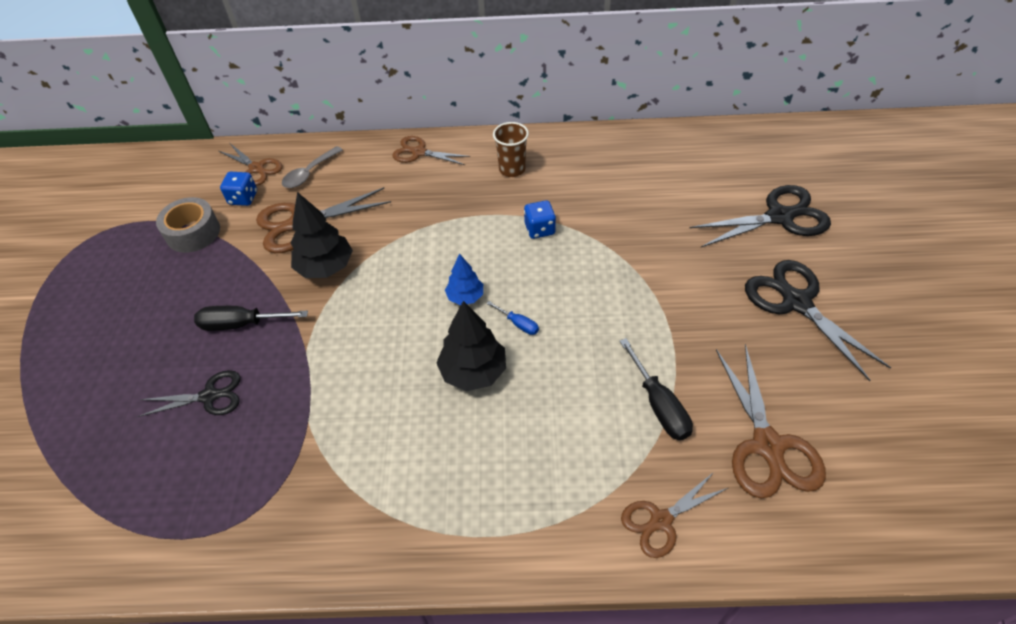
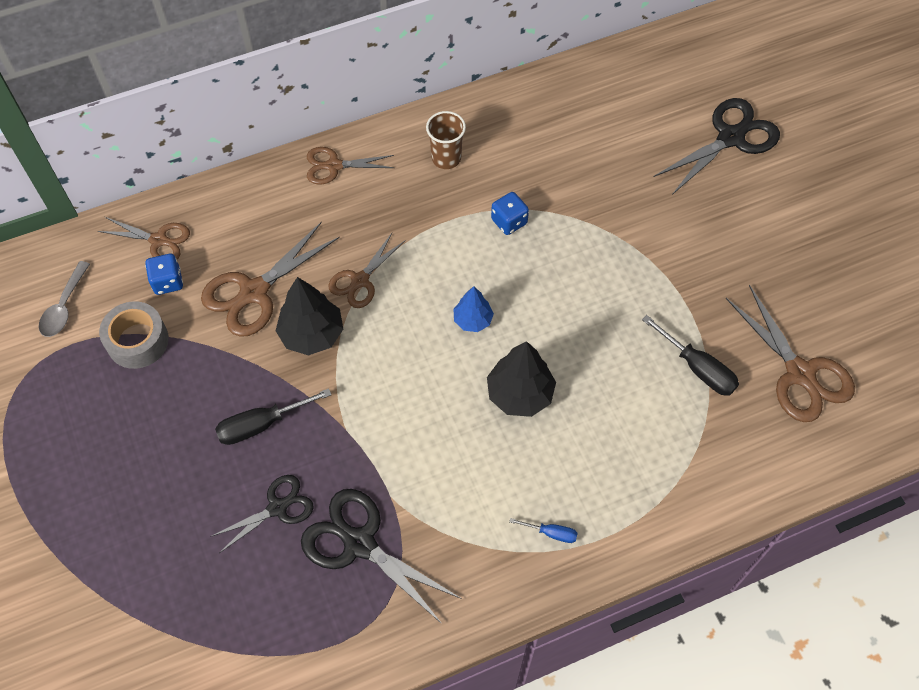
camera: 25 degrees left, 10 degrees up
grey spoon [282,146,343,188] -> grey spoon moved to [39,261,90,337]
blue screwdriver [486,301,539,335] -> blue screwdriver moved to [509,518,578,543]
brown scissors [621,472,728,558] -> brown scissors moved to [329,233,406,308]
black scissors [745,260,891,381] -> black scissors moved to [301,489,462,624]

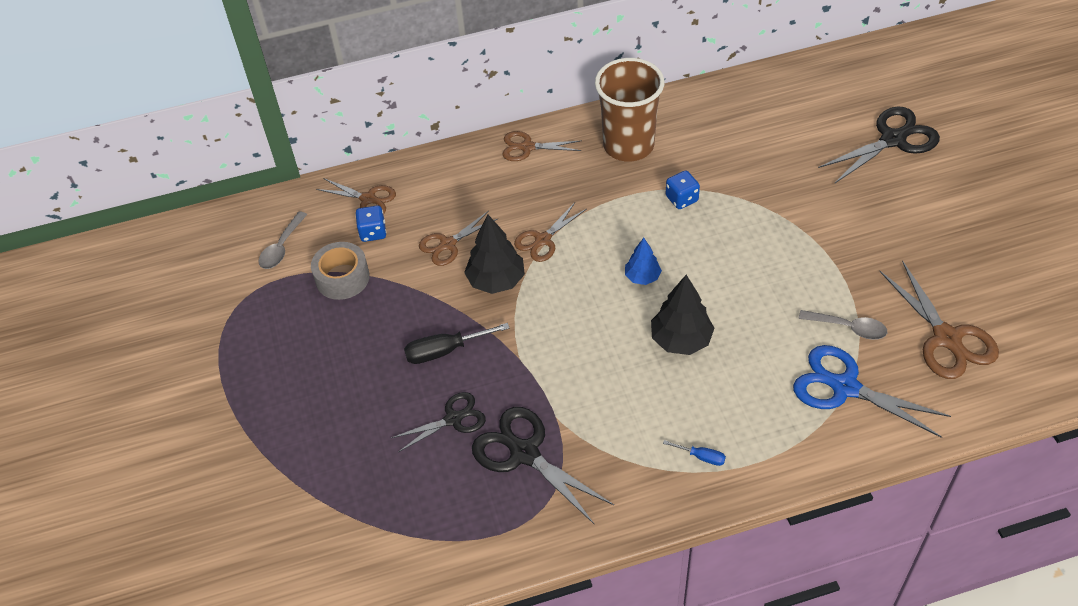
camera: 10 degrees right, 10 degrees down
brown scissors [201,221,340,337] -> brown scissors [419,211,497,266], size x0.62
brown cup [426,111,466,169] -> brown cup [595,58,664,162], size x1.90
black screwdriver [642,315,739,396] -> grey spoon [799,310,887,340]
none -> blue scissors [793,345,951,438]

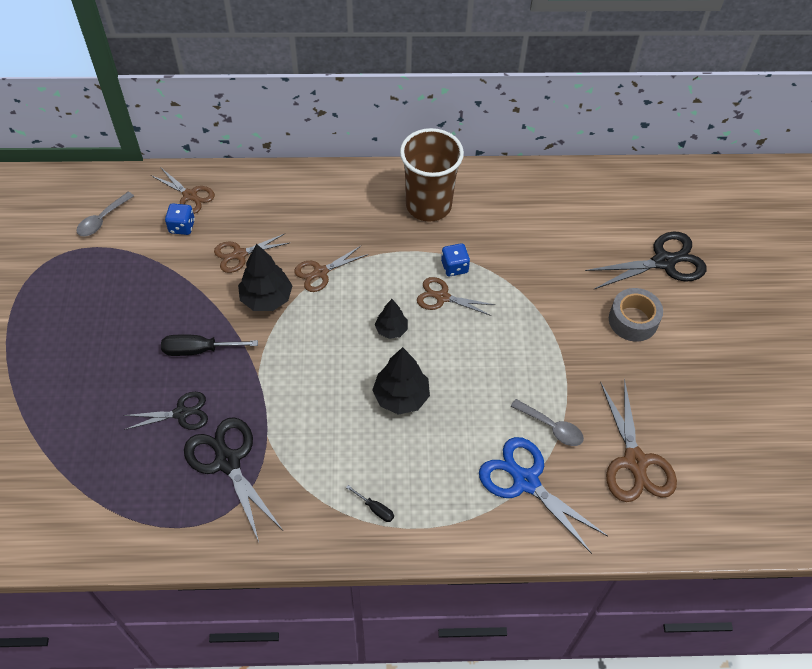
camera: 10 degrees right, 5 degrees up
grey tape [311,242,370,300] -> grey tape moved to [609,288,663,342]
brown scissors [503,131,582,161] -> brown scissors moved to [417,277,495,316]
blue tree [625,238,662,285] -> black tree [375,299,408,339]
blue screwdriver [663,440,726,466] -> black screwdriver [346,485,394,522]

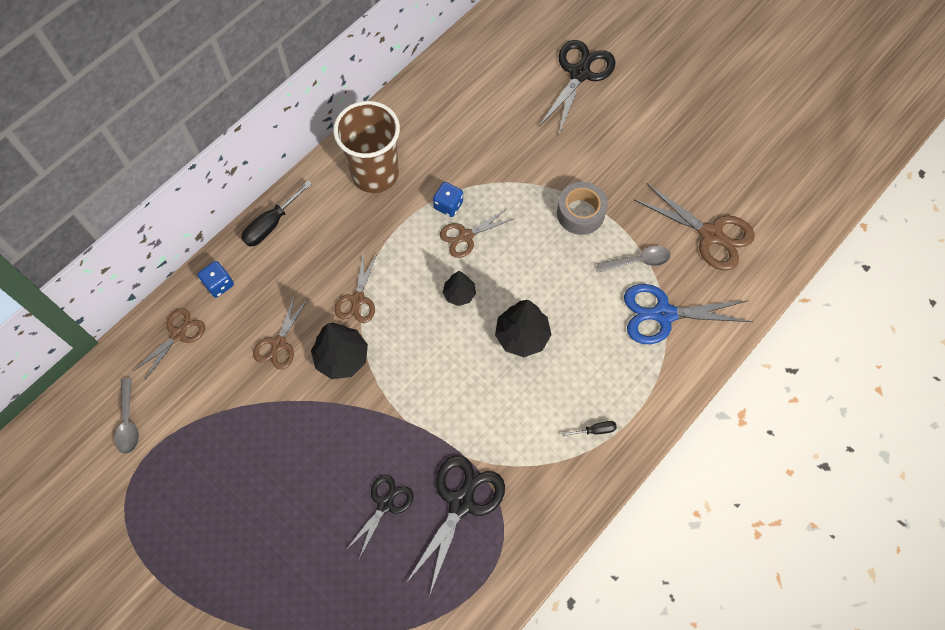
camera: 45 degrees left, 10 degrees up
brown scissors [151,167,215,214] -> brown scissors turned 45 degrees counterclockwise [134,308,205,379]
black screwdriver [161,335,258,356] -> black screwdriver moved to [241,181,312,247]
blue dice [165,203,195,235] -> blue dice moved to [197,261,234,298]
black scissors [184,417,283,542] -> black scissors turned 105 degrees clockwise [406,455,505,596]
grey tape [609,288,663,342] -> grey tape moved to [557,182,608,235]

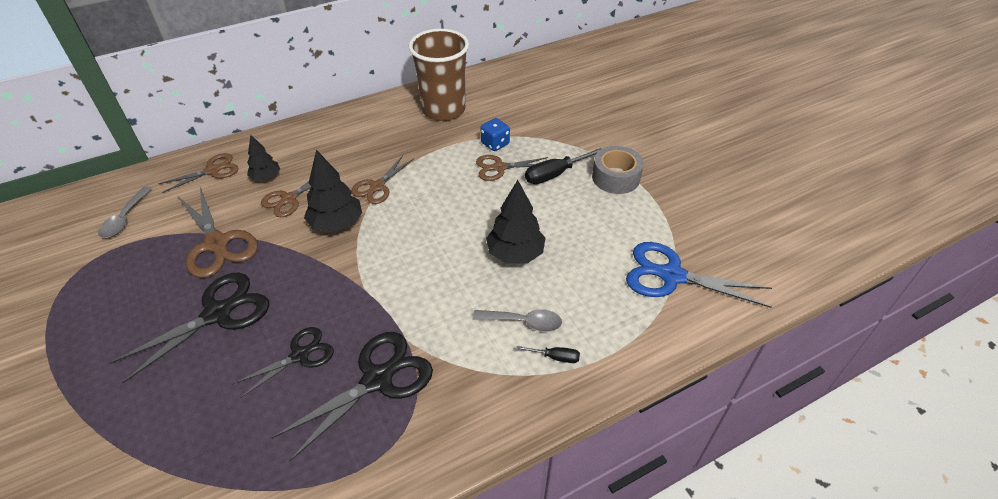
camera: 20 degrees right, 20 degrees down
blue dice [197,261,234,298] -> none
black screwdriver [241,181,312,247] -> black screwdriver moved to [525,148,601,184]
black tree [442,271,476,306] -> black tree moved to [247,135,280,181]
black scissors [540,40,615,134] -> black scissors moved to [110,273,269,383]
grey spoon [597,246,671,272] -> grey spoon moved to [473,309,562,332]
brown scissors [634,183,755,271] -> brown scissors moved to [178,187,258,278]

